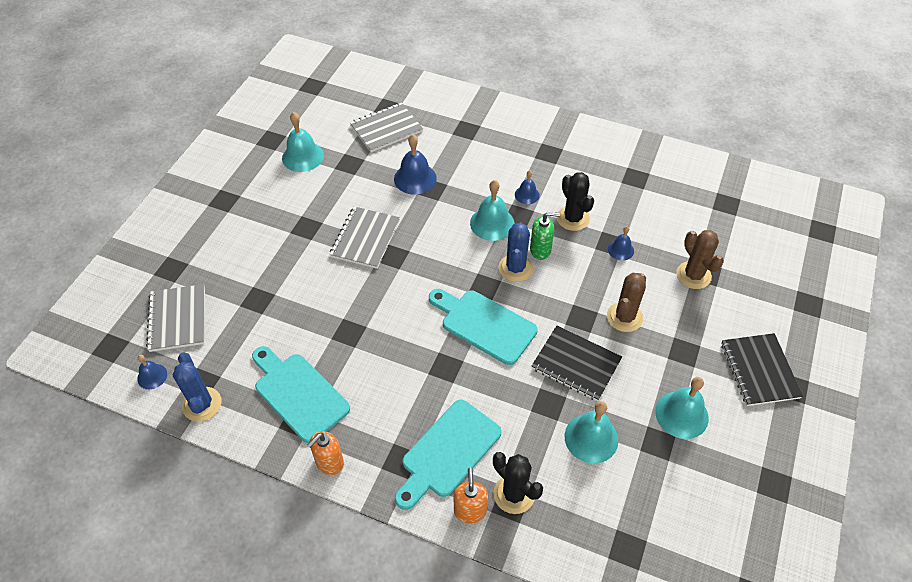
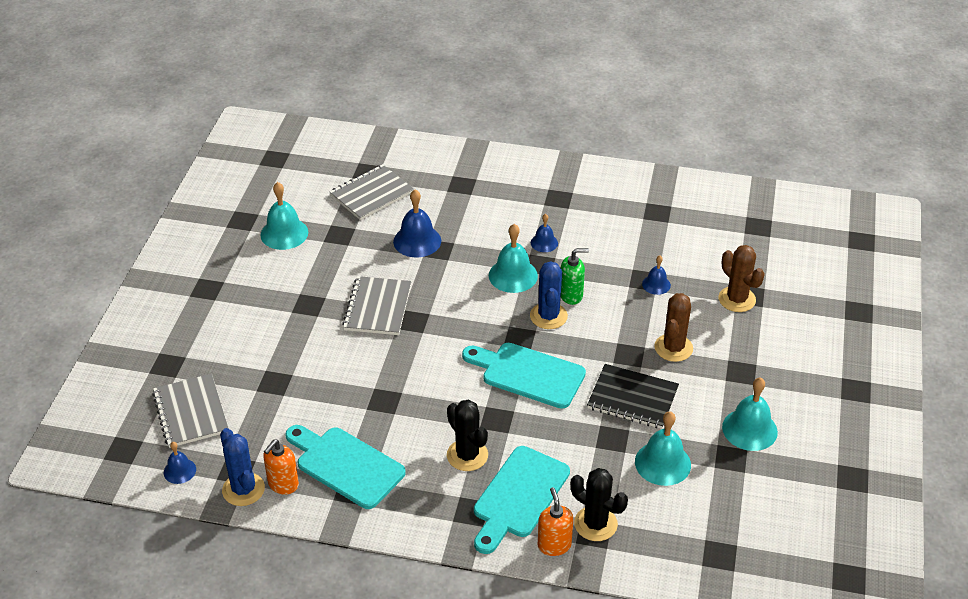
camera: 10 degrees left, 10 degrees down
orange soap dispenser [307,431,344,475] -> orange soap dispenser moved to [263,440,299,495]
black cactus [557,172,594,231] -> black cactus moved to [447,400,488,471]
black notebook [721,333,803,406] -> none

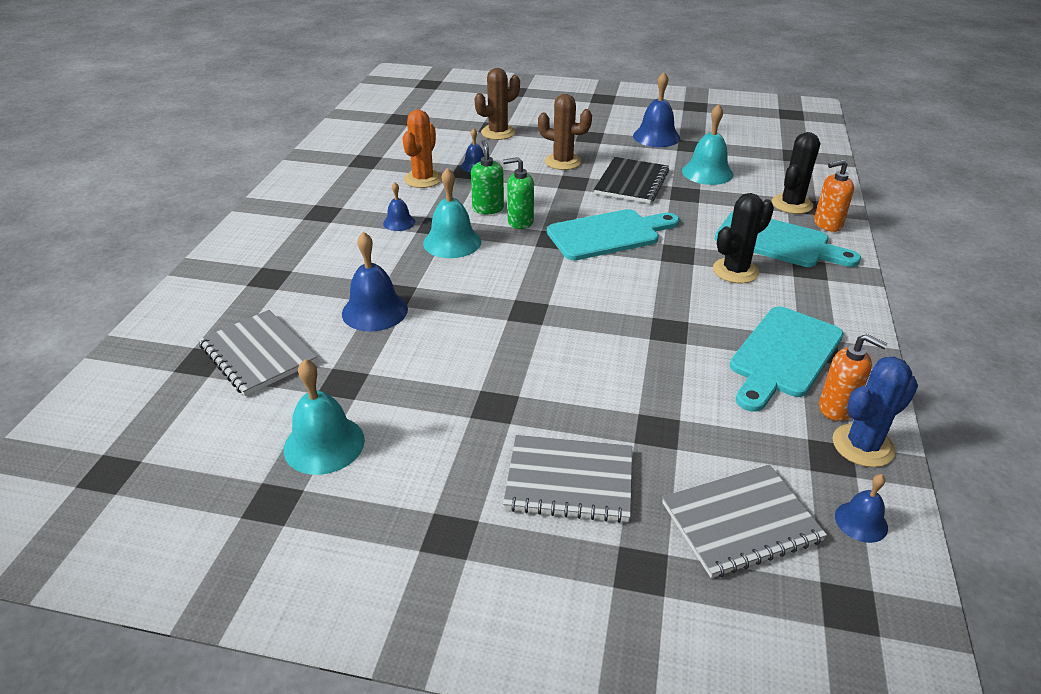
camera: 90 degrees left, 5 degrees down
grey notebook [342,276,412,335] -> grey notebook moved to [503,435,632,523]
turquoise cutting board [462,343,586,409] -> turquoise cutting board turned 135 degrees counterclockwise [547,209,679,260]
blue cactus [530,261,568,329] -> green soap dispenser [503,157,534,229]
turquoise bell [722,377,778,451] -> blue bell [633,72,680,147]
none -> orange cactus [403,110,442,188]

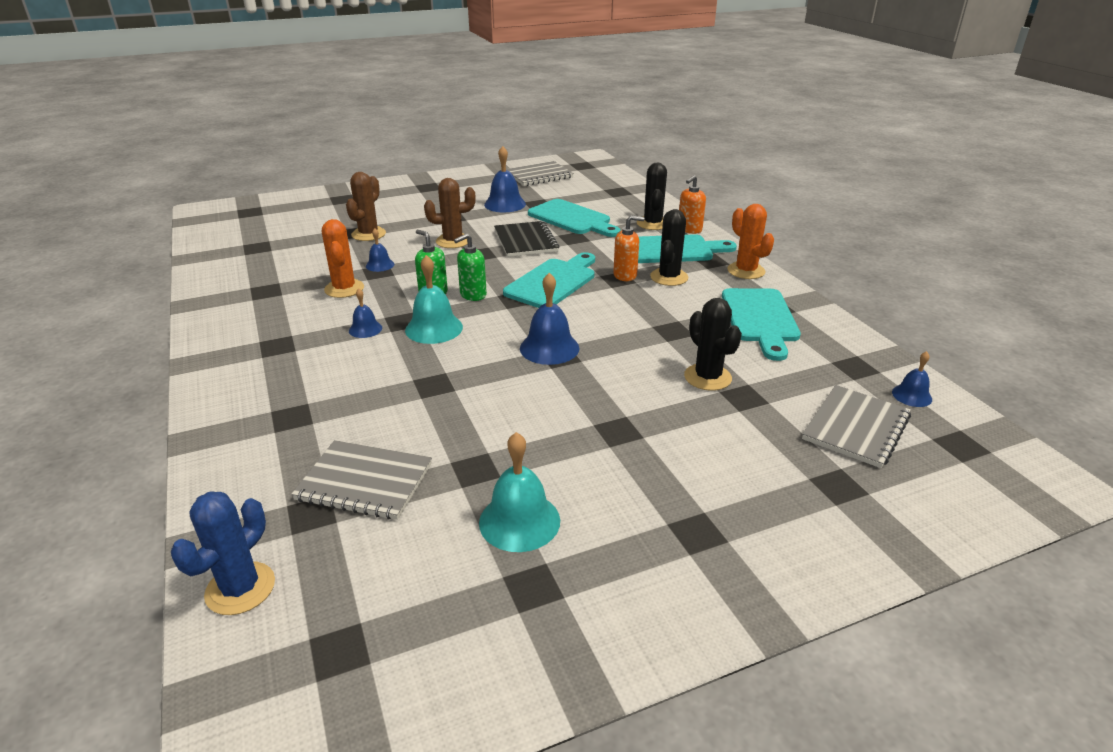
camera: 35 degrees left, 5 degrees down
blue bell [342,232,408,331] -> blue bell moved to [520,273,579,365]
grey notebook [503,435,632,523] -> grey notebook moved to [506,161,574,186]
turquoise bell [682,104,733,185] -> turquoise cutting board [528,199,621,237]
orange soap dispenser [819,334,888,421] -> orange soap dispenser moved to [613,215,644,281]
blue cactus [832,357,918,467] -> blue cactus moved to [171,491,275,615]
none -> black cactus [684,298,742,391]
none -> orange cactus [727,204,774,279]

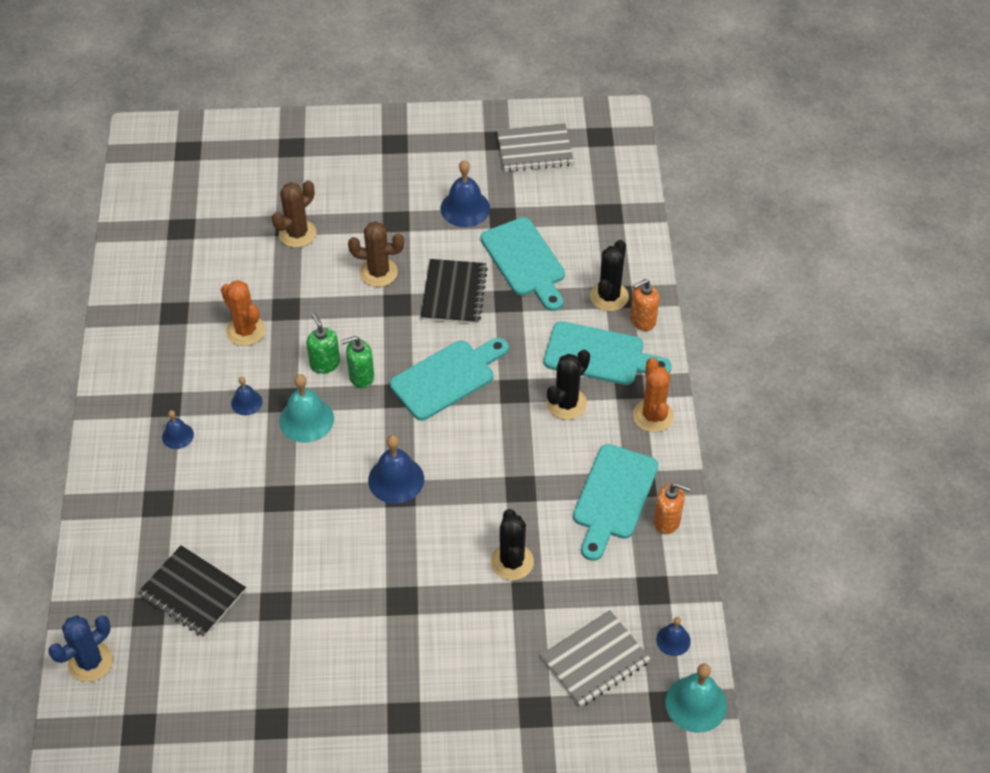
camera: 20 degrees right, 20 degrees up
grey notebook [291,440,432,520] -> black notebook [138,545,246,637]
orange cactus [322,219,364,298] -> orange cactus turned 45 degrees counterclockwise [221,280,265,346]
blue bell [366,228,394,272] -> blue bell moved to [162,410,194,449]
turquoise bell [479,432,560,552] -> turquoise bell moved to [665,663,727,733]
orange soap dispenser [613,215,644,281] -> orange soap dispenser moved to [654,483,691,534]

